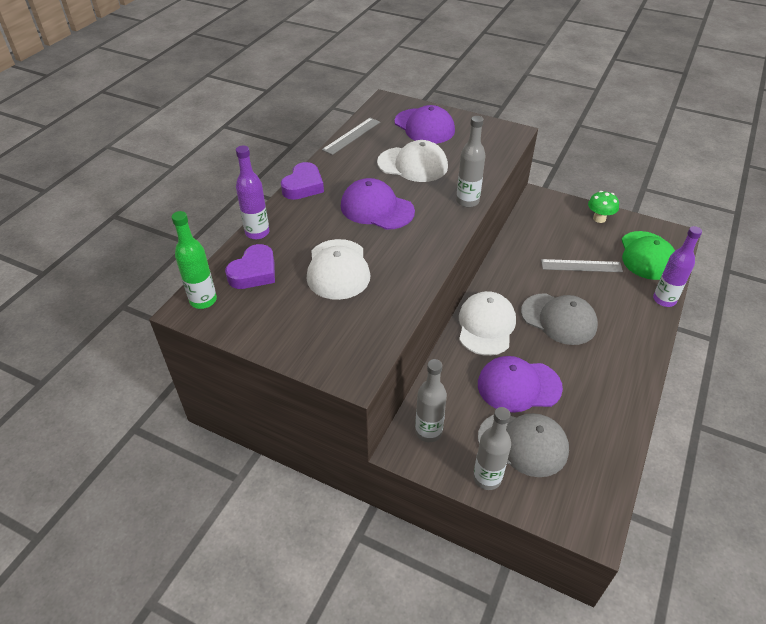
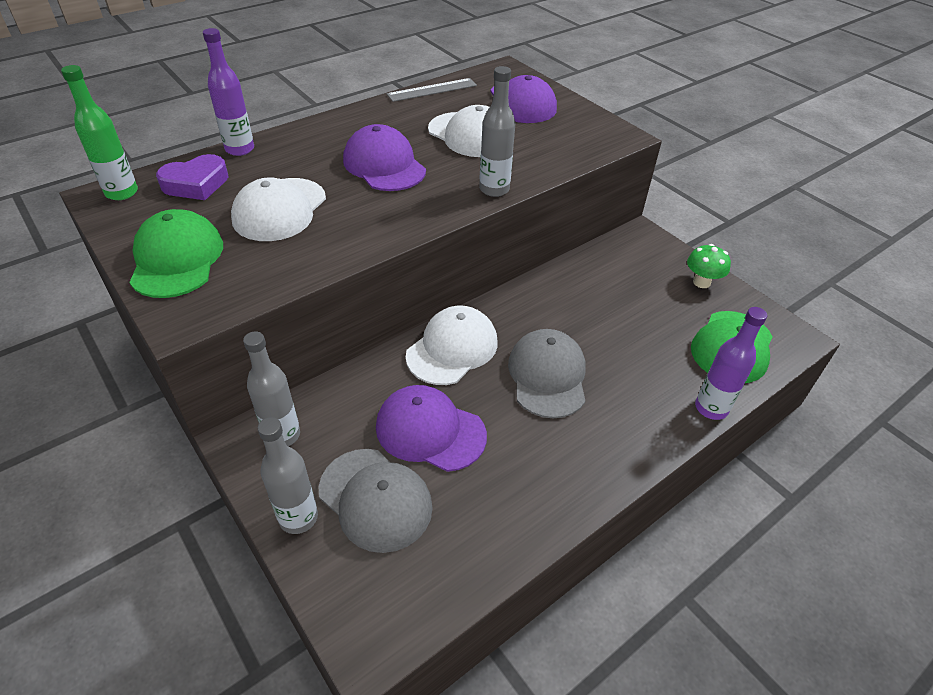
camera: 25 degrees right, 0 degrees up
purple heart [281,162,324,200] -> none
grey cap [521,293,598,345] -> grey cap turned 150 degrees counterclockwise [508,329,586,418]
grey ruler [541,259,623,272] -> none
none -> green cap [129,209,223,298]

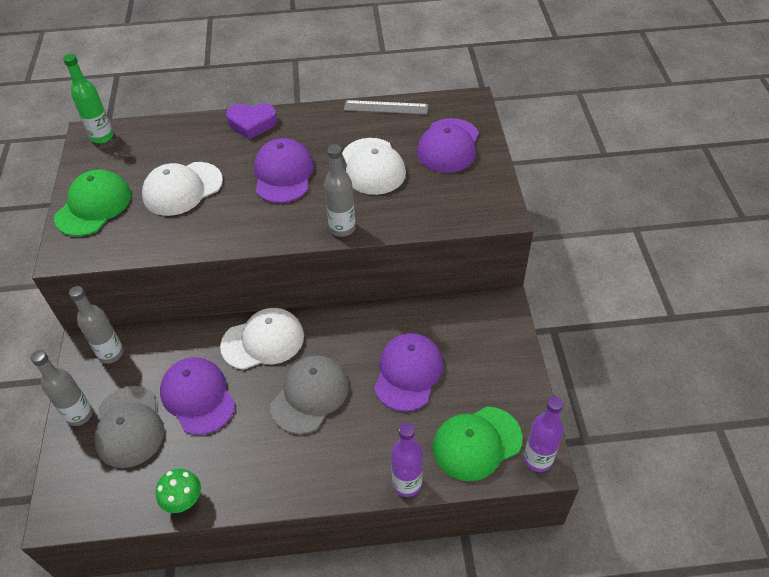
camera: 35 degrees right, 5 degrees up
purple heart [156,154,228,200] -> purple heart moved to [226,103,277,140]
purple bottle [203,28,254,156] -> purple bottle moved to [524,396,564,472]
green mushroom [687,244,731,288] -> green mushroom moved to [156,469,201,513]
none -> purple cap [374,333,444,412]

